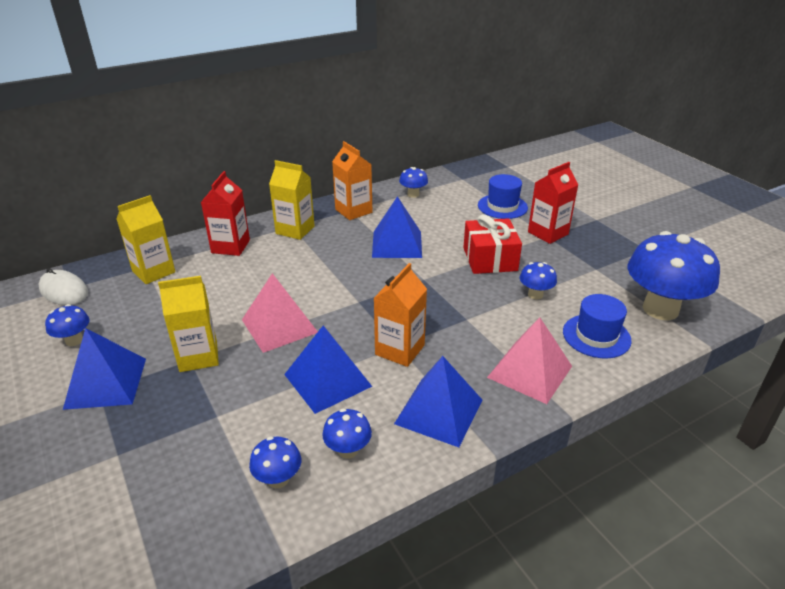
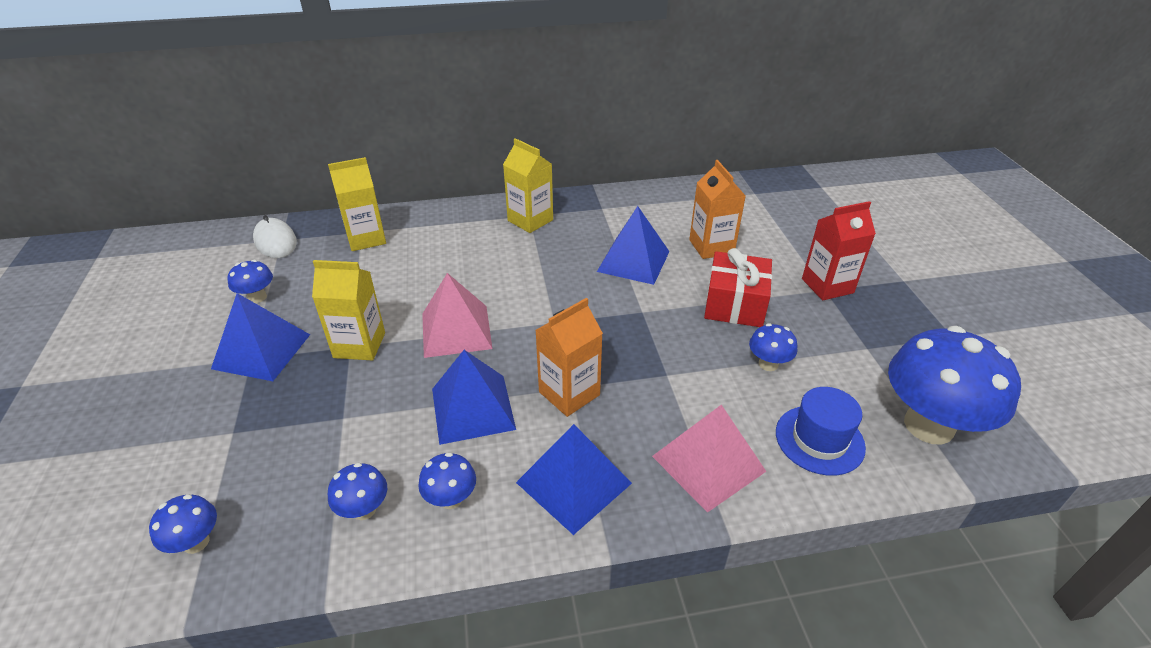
camera: 20 degrees right, 5 degrees up
red carton [201,171,250,256] -> none
orange carton [332,141,372,220] -> orange carton moved to [689,160,746,259]
blue mushroom [399,167,428,198] -> blue mushroom moved to [149,494,217,554]
blue hat [478,174,528,219] -> none

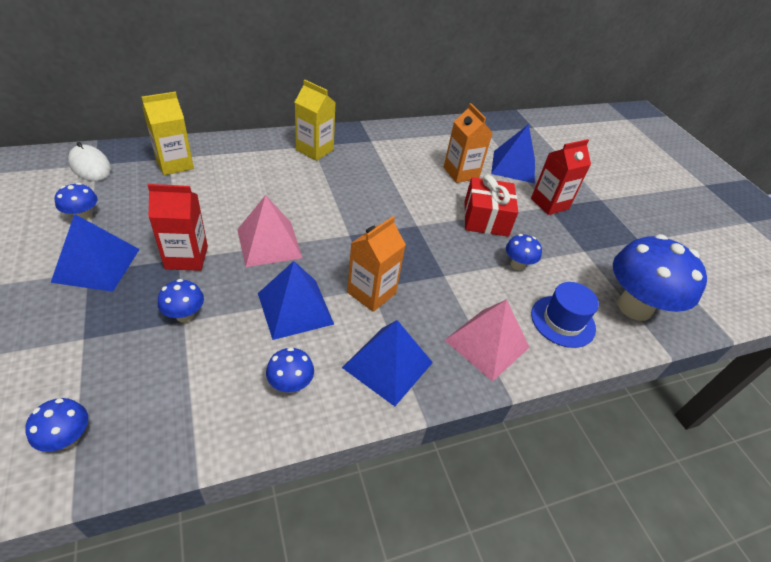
camera: 15 degrees left, 5 degrees up
yellow carton [312,260,385,360] -> red carton [148,184,208,271]
blue mushroom [328,463,387,520] -> blue mushroom moved to [158,279,204,323]
blue pyramid [597,206,670,285] -> blue pyramid moved to [491,124,535,183]

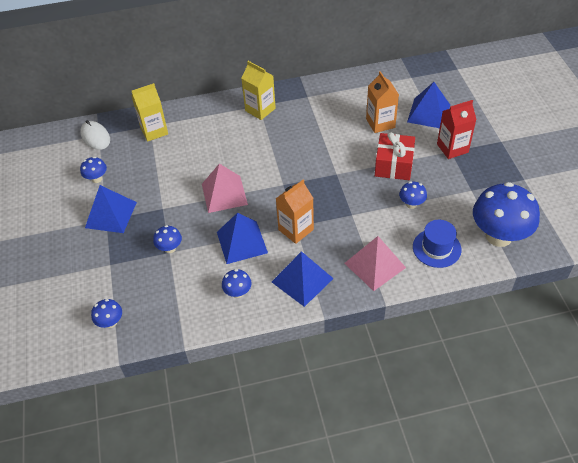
camera: 15 degrees right, 5 degrees up
red carton [148,184,208,271] -> none

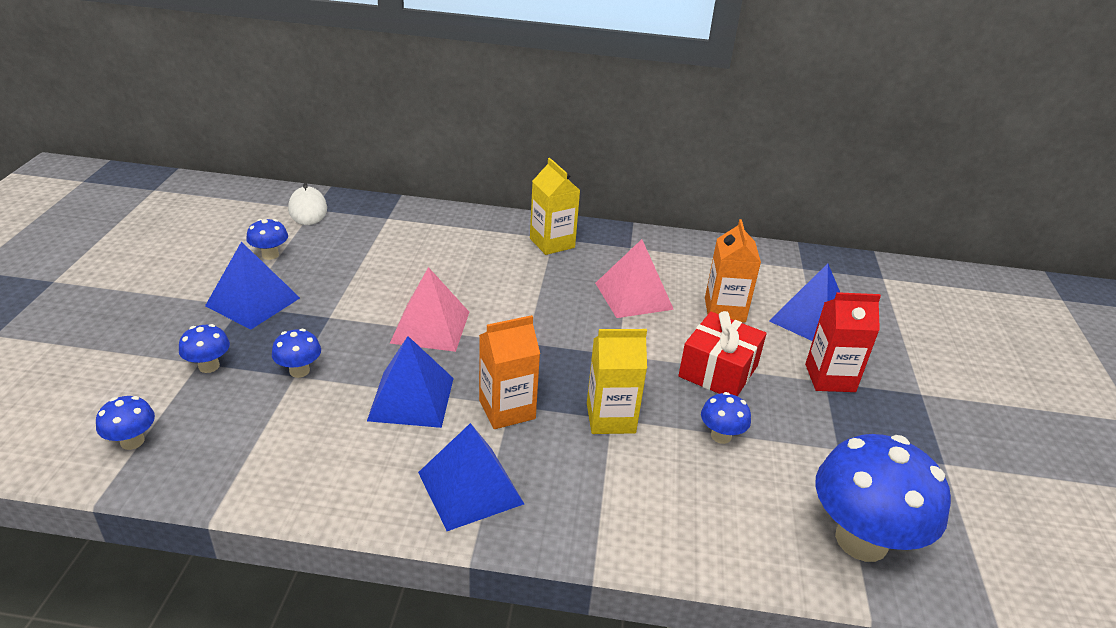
camera: 15 degrees right, 15 degrees down
yellow carton [131,83,168,142] -> yellow carton moved to [587,329,647,434]
blue mushroom [222,269,252,298] -> blue mushroom moved to [179,324,230,373]
pink pyramid [344,236,406,291] -> pink pyramid moved to [595,239,674,318]
blue hat [413,220,462,268] -> none

